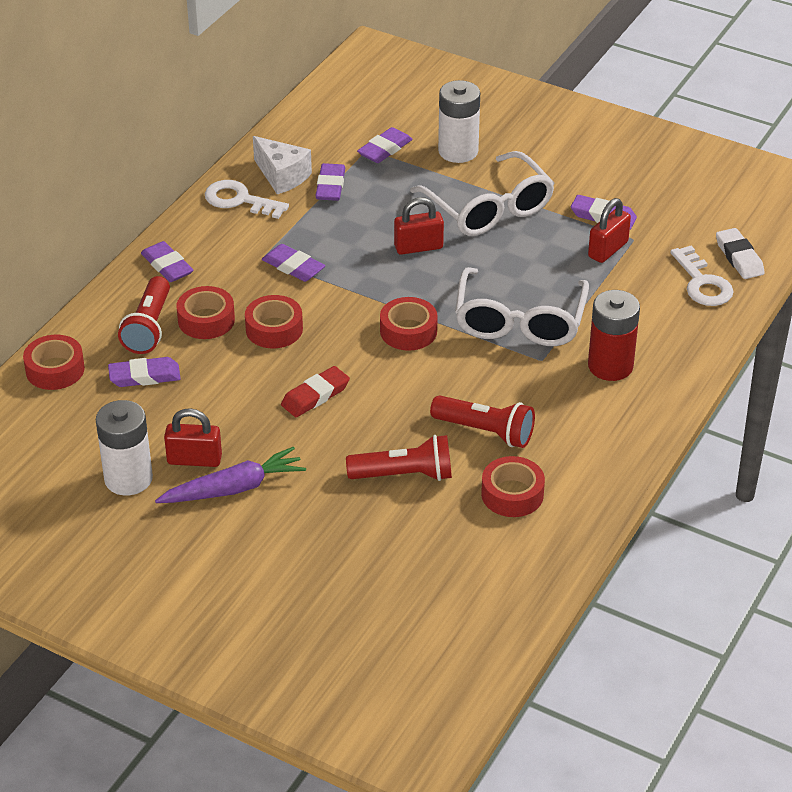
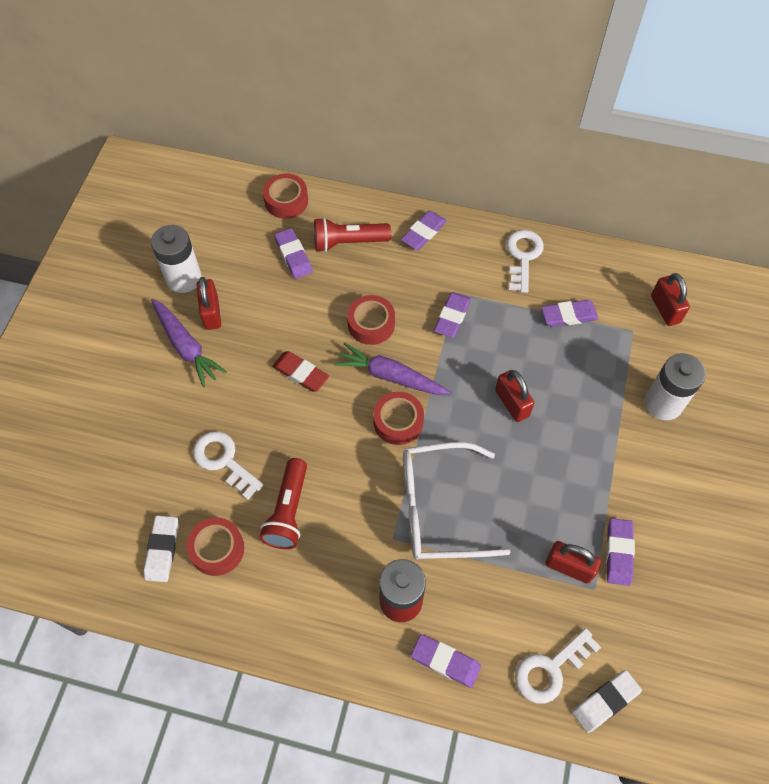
camera: 75 degrees right, 20 degrees up
red tape [177,286,235,339] -> none
white cheese [253,136,312,194] -> none
red flashlight [346,435,452,481] -> white key [193,431,264,500]
purple eraser [357,127,413,163] -> purple eraser moved to [411,634,481,688]
white glasses [410,151,554,236] -> none
none -> white eraser [144,515,179,582]
none -> purple carrot [334,342,451,395]
none -> red padlock [651,273,690,326]

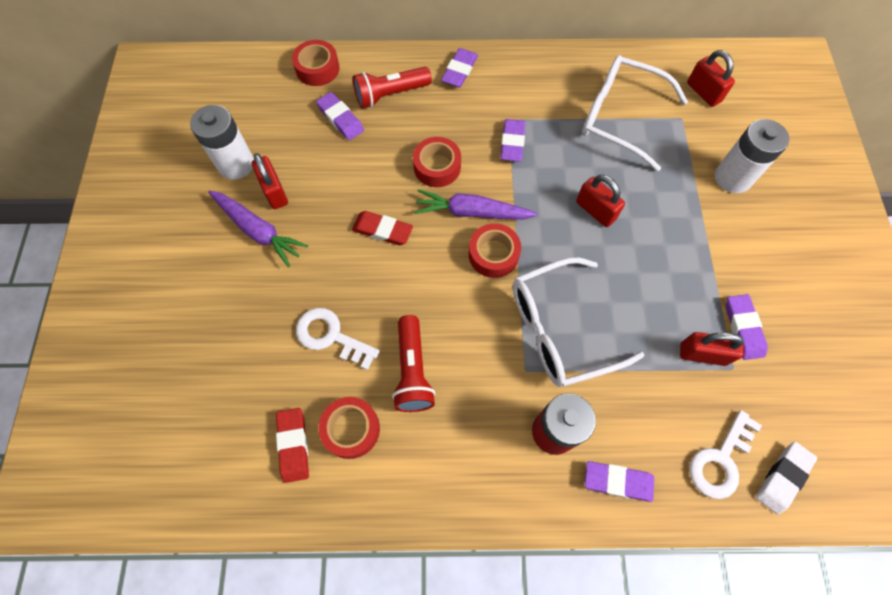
camera: 15 degrees left, 5 degrees up
white eraser [144,515,179,582] -> red eraser [276,408,309,483]
white key [506,230,544,293] -> none
purple eraser [541,300,599,327] -> white glasses [582,55,688,171]

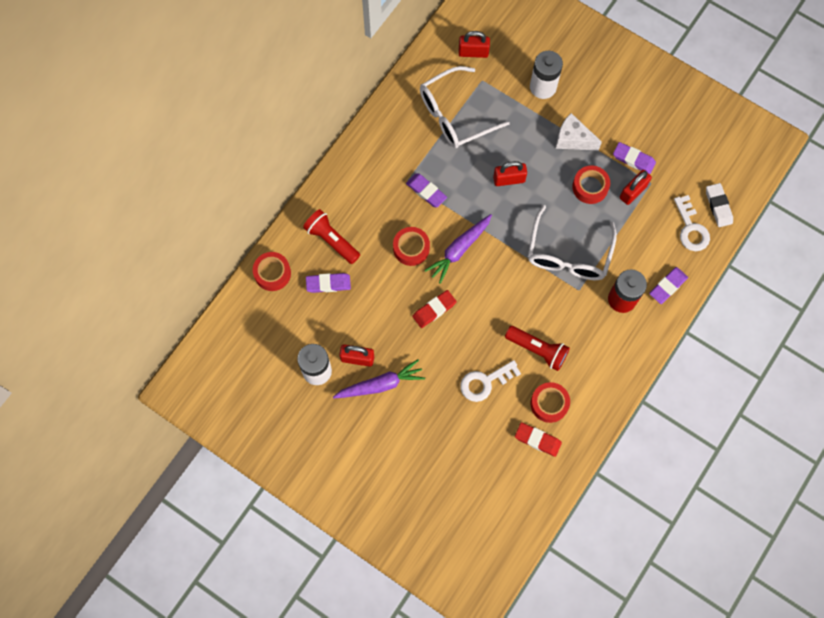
camera: 55 degrees left, 5 degrees up
red flashlight [353,67,432,108] -> red flashlight turned 120 degrees clockwise [303,209,360,264]
purple eraser [441,48,478,88] -> none
red tape [469,223,521,278] -> red tape moved to [572,166,610,204]
none -> white cheese [556,113,602,150]

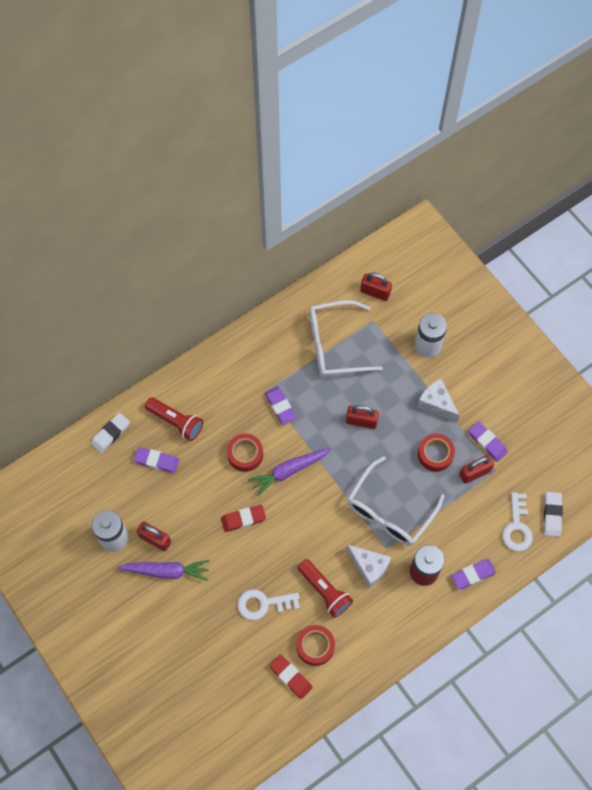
camera: 20 degrees right, 5 degrees down
red tape [253,252,291,291] -> white eraser [91,413,130,453]
red flashlight [303,209,360,264] -> red flashlight turned 150 degrees clockwise [145,397,203,441]
none -> white cheese [346,545,391,588]

